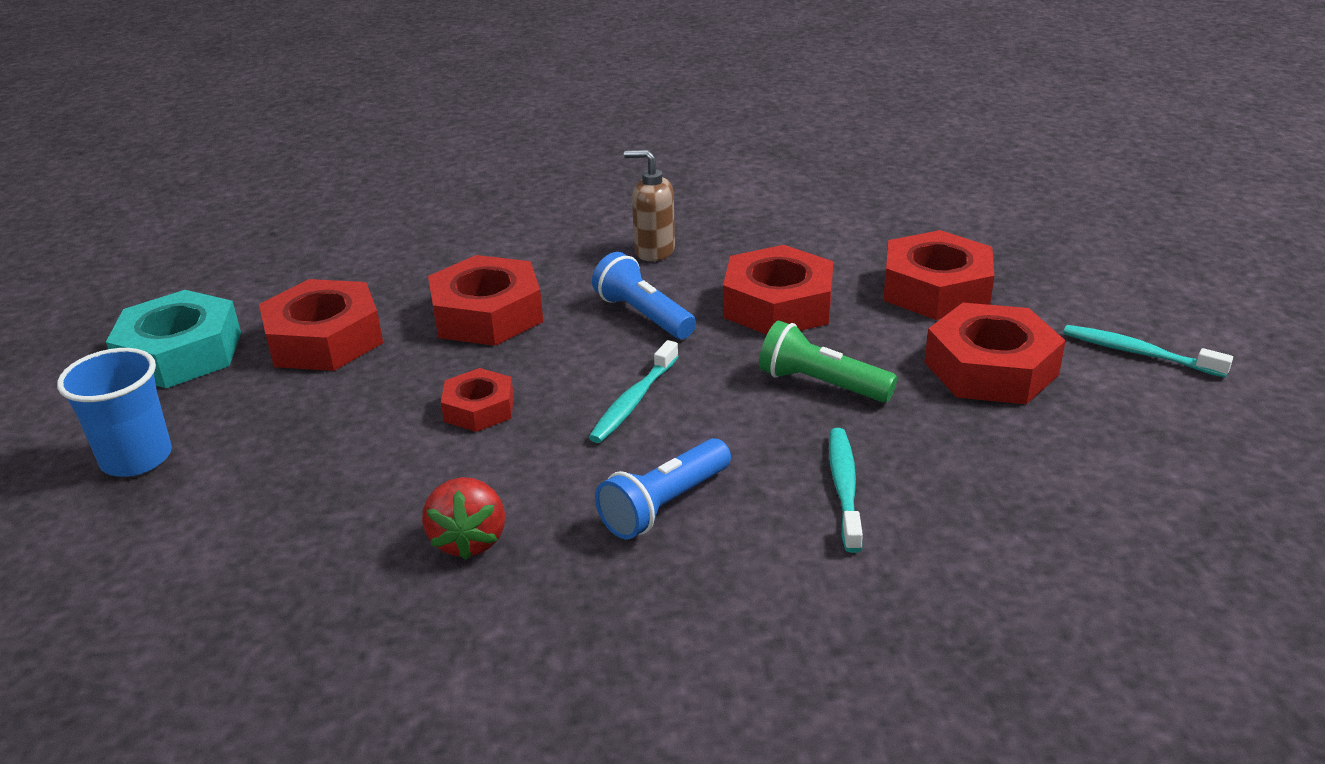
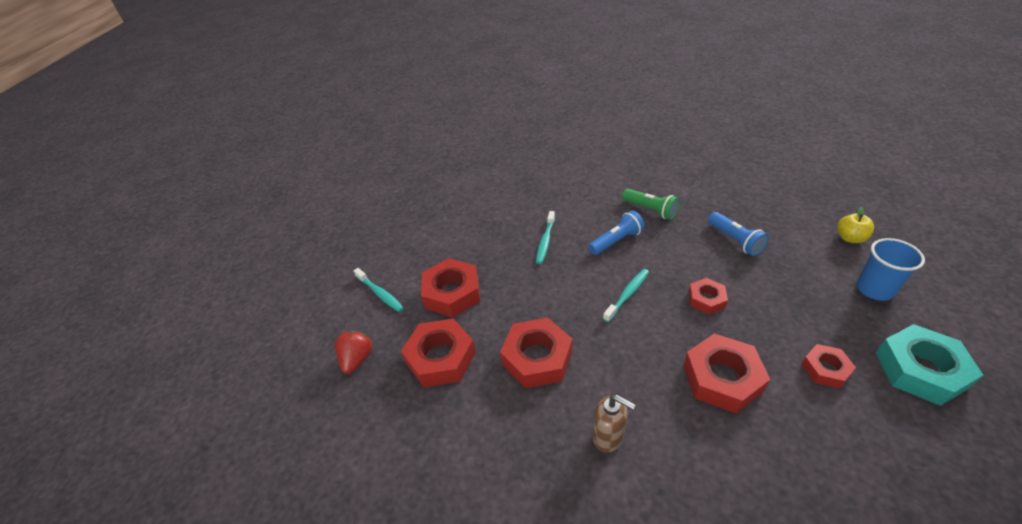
camera: 165 degrees left, 10 degrees up
red nut [259,279,383,371] -> red nut [801,344,856,389], size x0.57
red strawberry [422,477,505,560] -> red strawberry moved to [335,331,373,374]
blue flashlight [592,252,696,339] -> blue flashlight moved to [708,212,769,256]
green flashlight [759,321,897,402] -> green flashlight moved to [622,189,680,220]
none -> yellow apple [837,207,874,243]

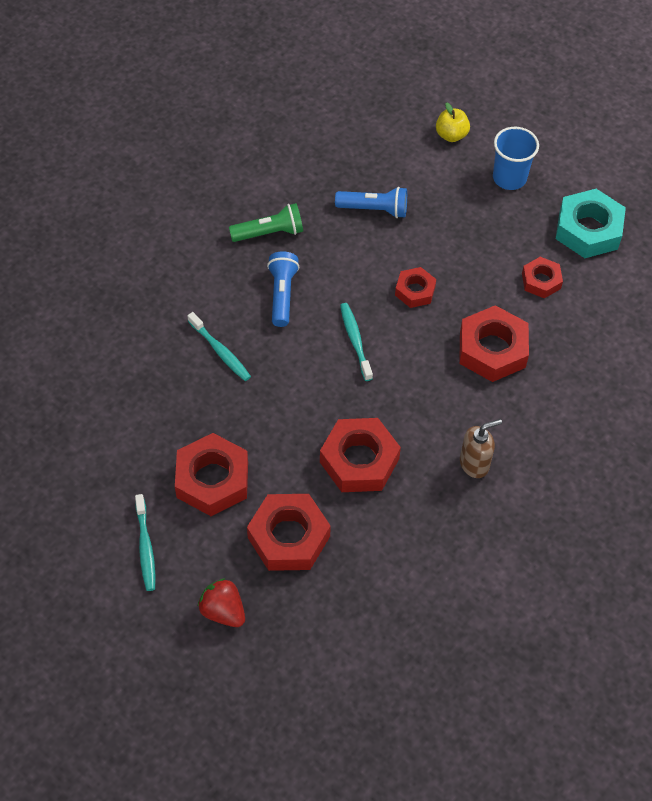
camera: 60 degrees left, 15 degrees up
turquoise toothbrush [354,268,404,312] -> turquoise toothbrush turned 90 degrees clockwise [135,494,155,591]

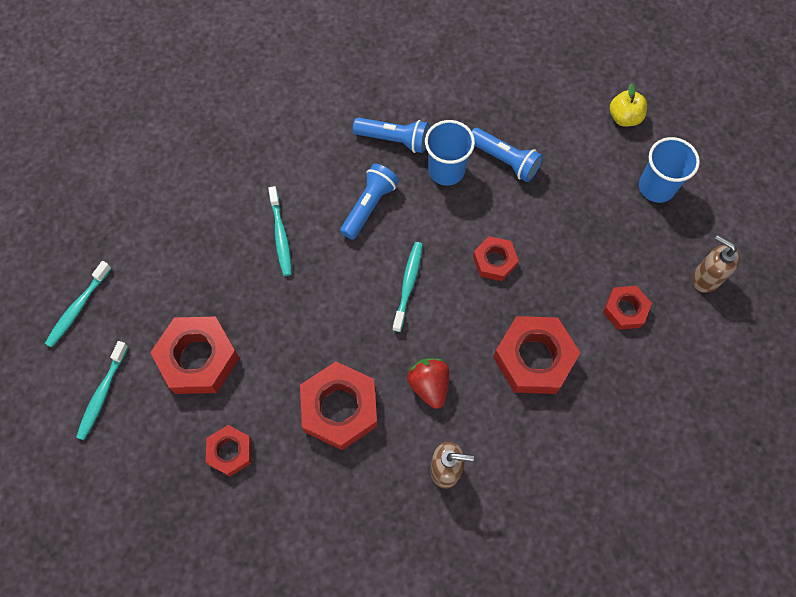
camera: 30 degrees right, 10 degrees up
red strawberry [198,578,245,627] -> red strawberry moved to [407,358,450,409]
green flashlight [229,203,303,242] -> blue flashlight [353,117,429,153]
red nut [247,494,331,571] -> red nut [206,425,252,476], size x0.57
turquoise nut [556,189,626,258] -> brown soap dispenser [692,235,740,293]
none -> turquoise toothbrush [45,261,112,348]
none -> blue cup [425,120,475,186]

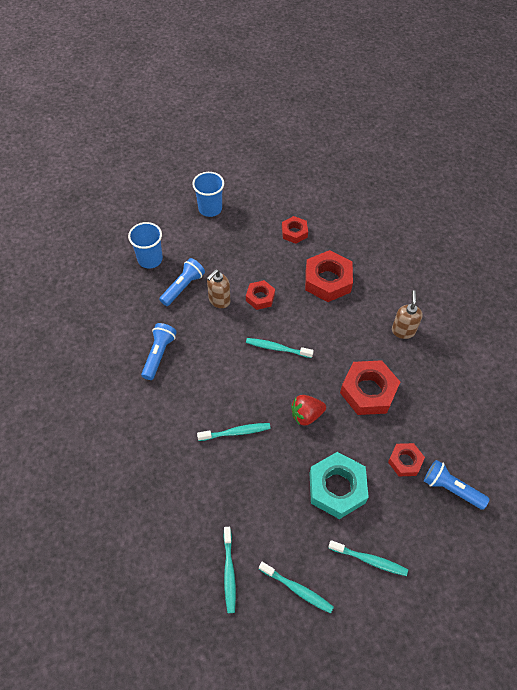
camera: 90 degrees left, 10 degrees down
red nut [150,317,239,394] -> turquoise nut [309,452,369,519]
blue flashlight [340,164,399,240] -> blue flashlight moved to [424,460,490,510]
red strawberry [407,358,450,409] -> red strawberry moved to [291,395,326,425]
blue cup [425,120,475,186] -> blue cup moved to [128,222,163,268]
yellow apple [610,83,647,126] -> none
brown soap dispenser [692,235,740,293] -> brown soap dispenser moved to [207,269,230,308]
none -> turquoise toothbrush [223,527,236,613]

